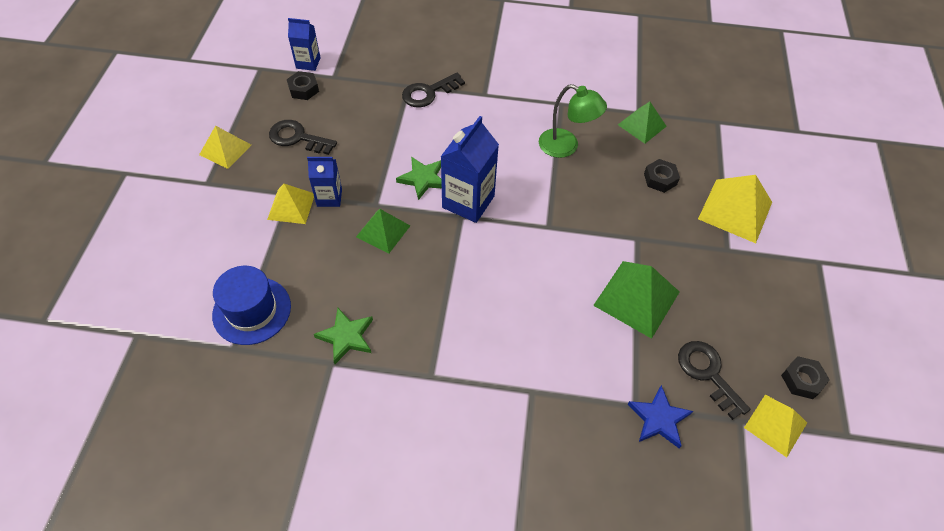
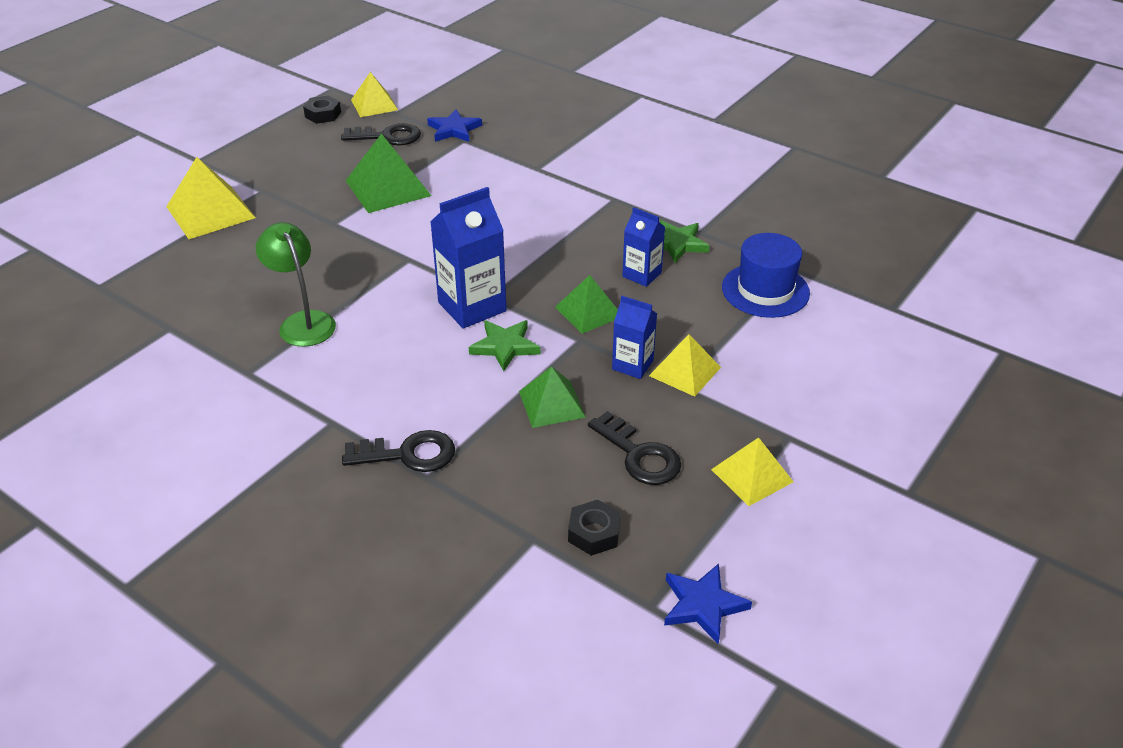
camera: 150 degrees left, 15 degrees down
blue carton [288,18,321,71] -> blue carton moved to [622,207,665,287]
green pyramid [618,102,667,144] -> green pyramid moved to [519,366,586,428]
black nut [644,159,680,193] -> none
black key [678,341,750,420] -> black key turned 90 degrees counterclockwise [341,123,421,145]
none -> blue star [664,563,752,644]

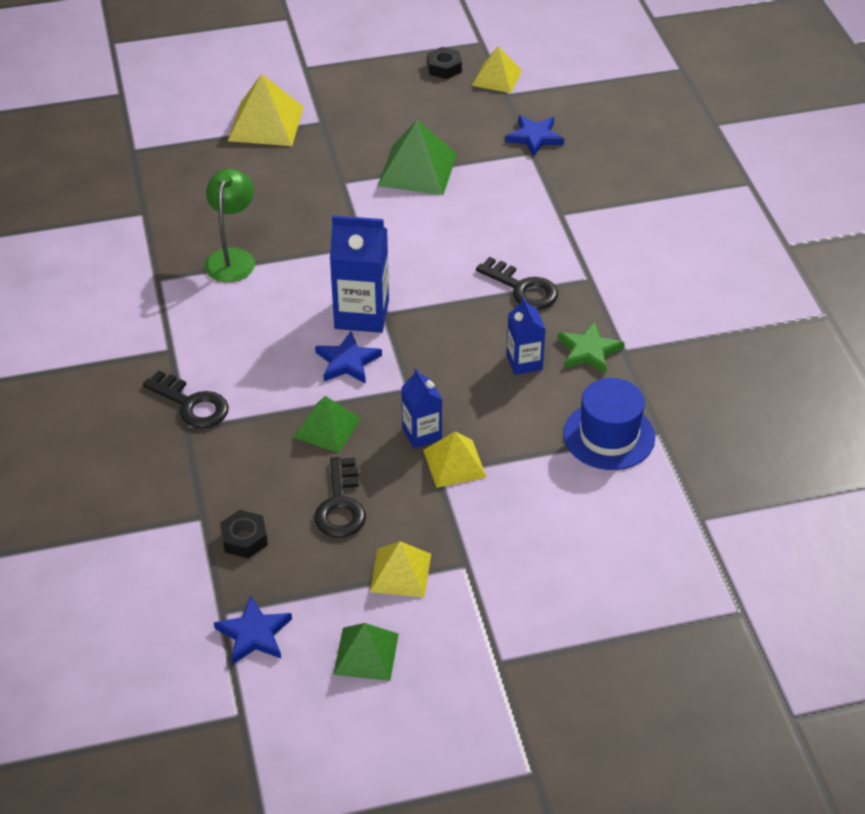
camera: 40 degrees right, 5 degrees up
black key [341,123,421,145] -> black key moved to [476,257,558,309]
green star [469,320,540,371] -> blue star [315,331,382,383]
green pyramid [555,275,618,334] -> green pyramid moved to [333,623,399,681]

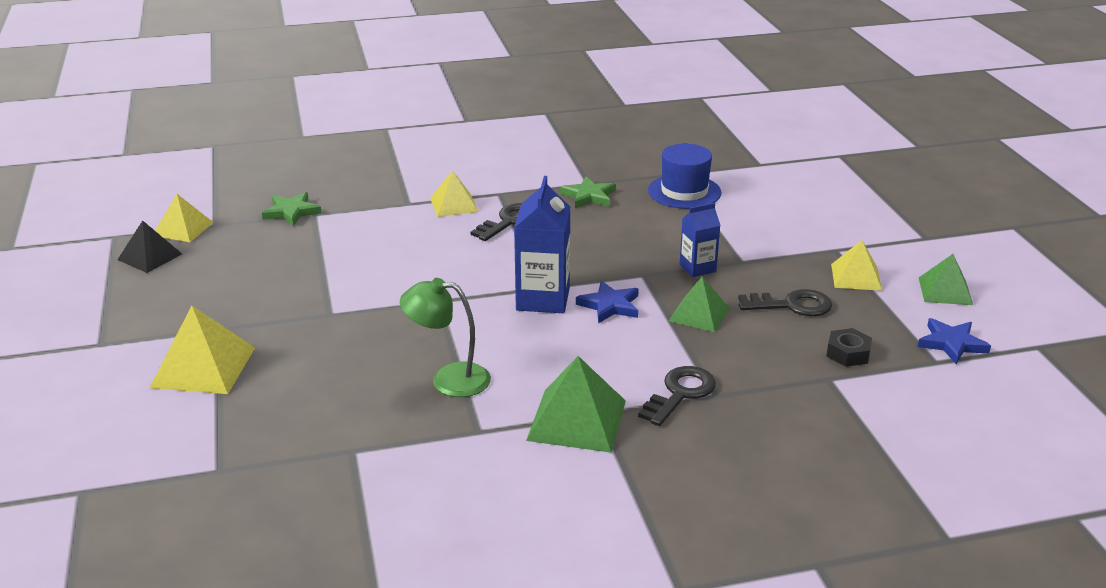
camera: 90 degrees left, 15 degrees down
green pyramid [378,120,457,195] -> green pyramid moved to [526,356,626,453]
yellow pyramid [423,431,487,488] -> yellow pyramid moved to [430,170,479,217]
black nut [427,47,462,79] -> black pyramid [117,221,182,273]
blue star [505,115,564,157] -> green star [262,192,322,226]
blue carton [506,297,546,375] -> none

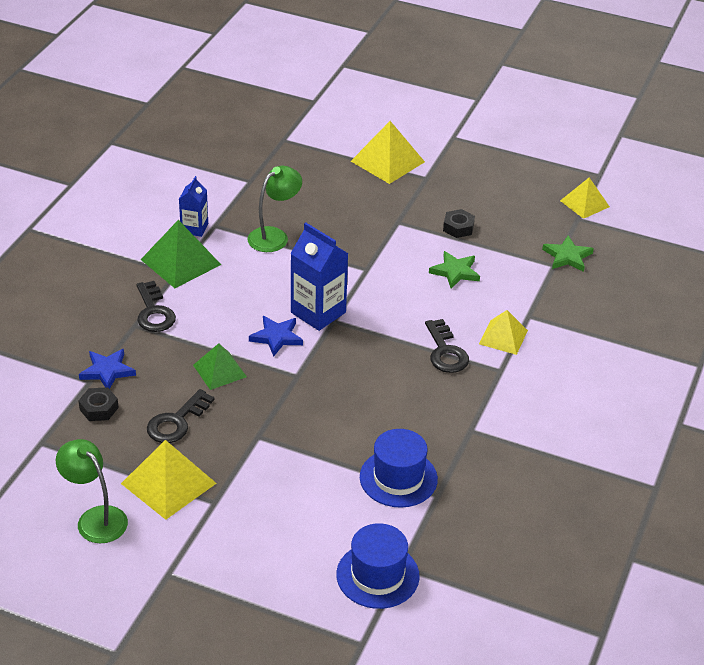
camera: 125 degrees right, 10 degrees up
black pyramid [117,221,182,273] -> none
green star [560,177,616,208] -> green star moved to [429,251,480,289]
blue carton [680,203,721,277] -> blue carton moved to [179,176,208,237]
yellow pyramid [831,240,882,291] -> yellow pyramid [121,440,217,520], size x1.54
blue star [918,318,991,364] -> blue star moved to [79,349,136,389]
green pyramid [919,254,973,305] -> green lamp [56,439,128,543]
none -> blue hat [336,523,420,609]
none -> black nut [443,209,475,238]

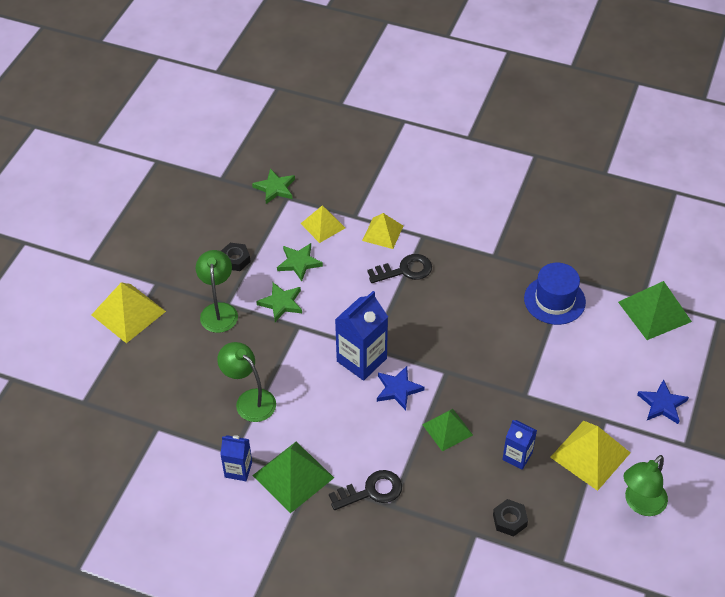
camera: 90 degrees left, 10 degrees up
blue star [79,349,136,389] -> blue star moved to [637,379,689,424]
black key [147,389,215,443] -> blue carton [502,420,537,470]
blue hat [336,523,420,609] -> green pyramid [618,281,692,340]
yellow pyramid [560,178,610,219] -> yellow pyramid moved to [301,206,345,243]
none -> green lamp [196,250,238,333]
none -> green star [256,282,302,322]

